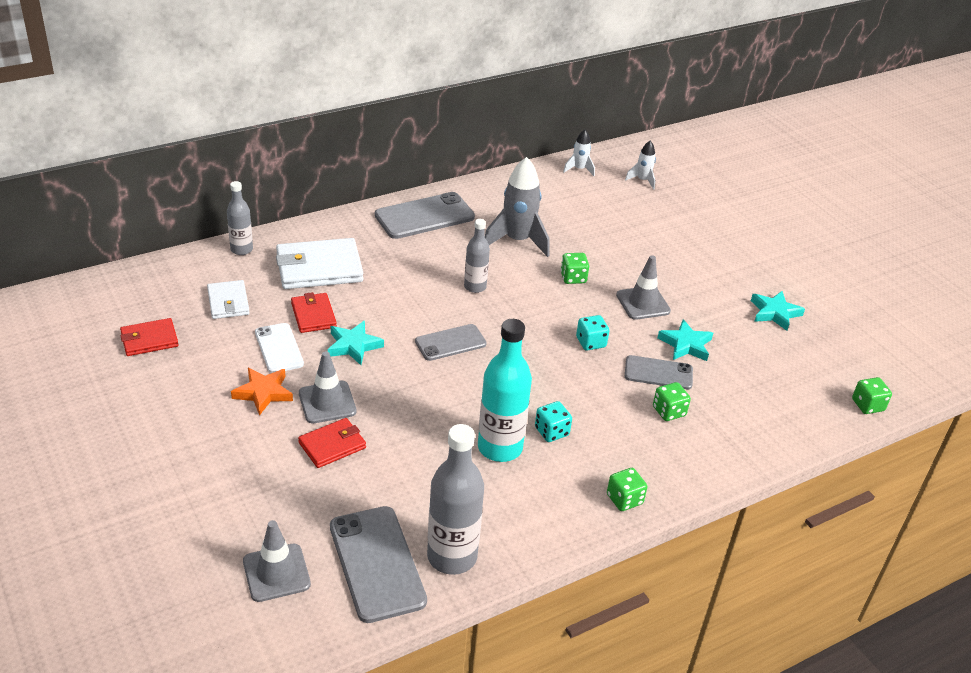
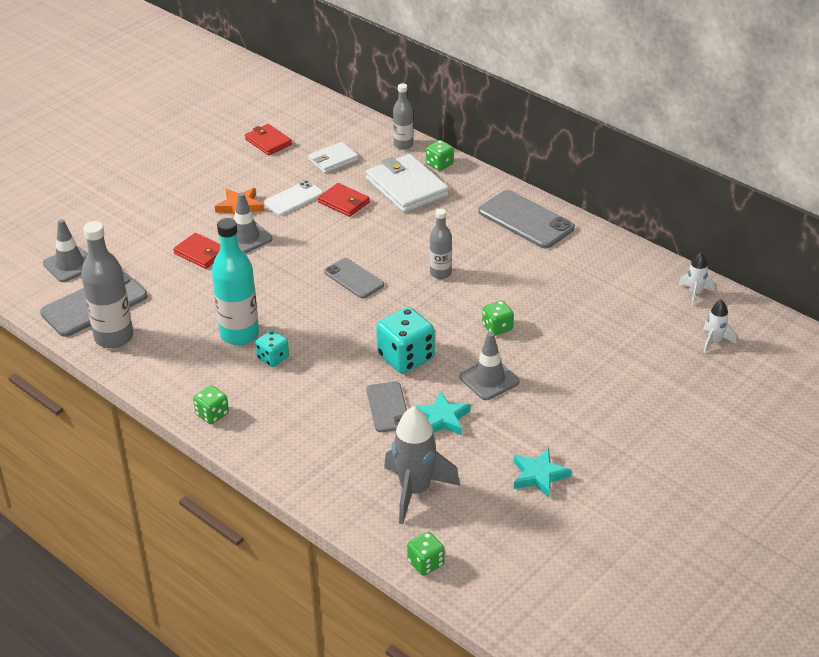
camera: 75 degrees right, 0 degrees up
red wallet [291,292,337,333] -> red wallet turned 75 degrees clockwise [318,183,370,217]
turquoise star [328,321,384,365] -> none
grey rocket [485,157,549,257] -> grey rocket moved to [384,406,460,524]
turquoise dice [576,315,609,350] -> turquoise dice [376,307,435,373], size x1.78
green dice [653,382,691,421] -> green dice moved to [426,140,454,171]

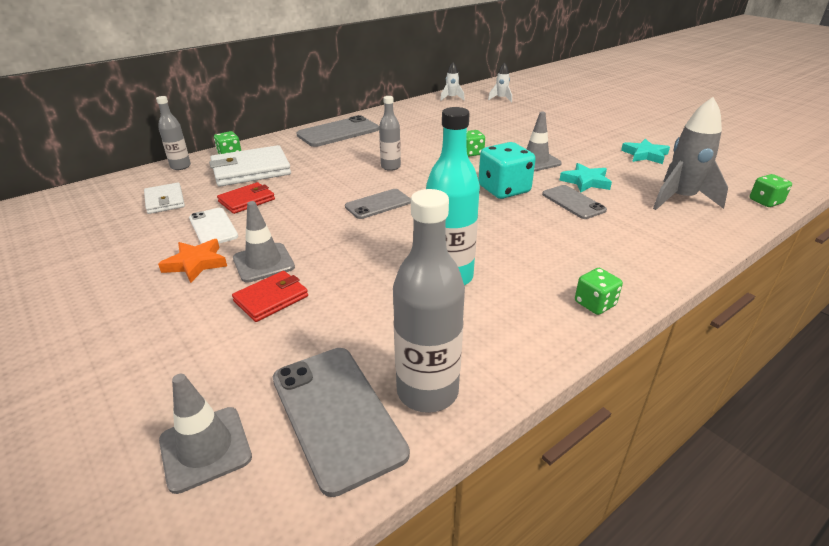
camera: 80 degrees left, 5 degrees down
red wallet [245,124,292,155] -> none
turquoise dice [255,330,289,367] -> none
grey phone [366,382,407,432] -> grey phone turned 60 degrees clockwise [542,185,607,219]

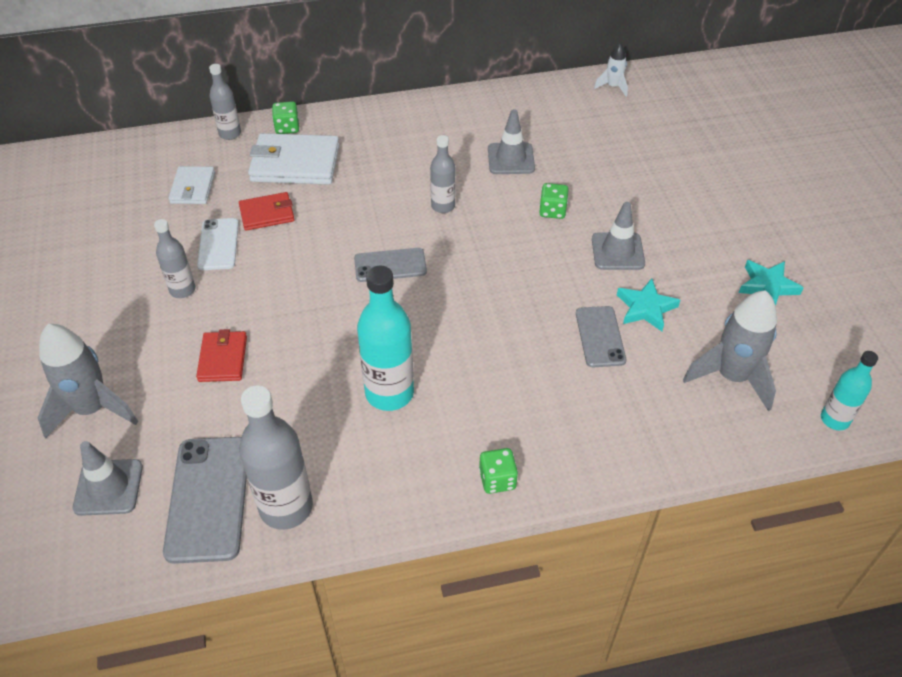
camera: 25 degrees right, 15 degrees up
orange star [158,239,227,283] -> grey bottle [154,219,195,298]
red wallet [232,271,308,322] -> red wallet turned 75 degrees counterclockwise [196,329,247,382]
grey traffic cone [233,201,295,283] -> grey traffic cone moved to [488,109,535,174]
grey phone [296,115,379,147] -> none
turquoise dice [478,142,536,199] -> none
white rocket [488,62,512,103] -> none
green dice [750,174,792,207] -> turquoise bottle [821,351,878,430]
none -> grey rocket [38,324,138,439]

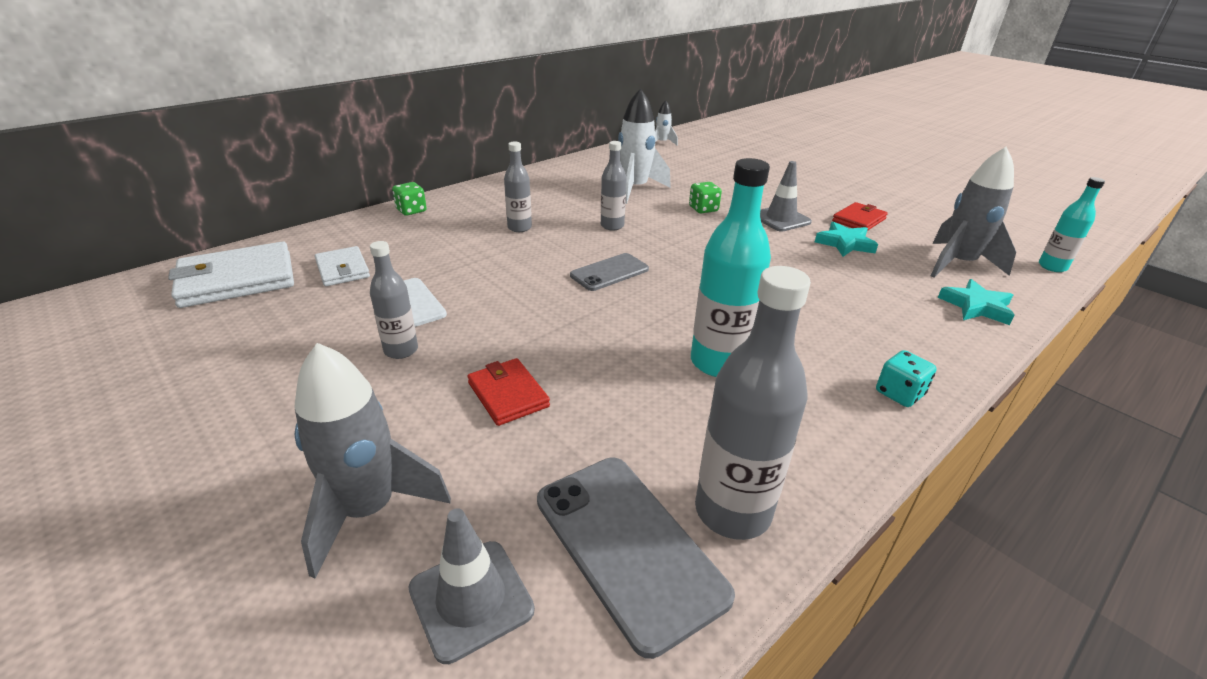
camera: 30 degrees left, 15 degrees down
grey bottle [209,64,241,140] -> grey bottle moved to [504,142,532,232]
red wallet [239,192,295,231] -> red wallet moved to [832,202,888,231]
white wallet [248,133,339,185] -> white wallet moved to [168,241,294,308]
green dice [479,448,518,494] -> turquoise dice [876,350,937,407]
grey traffic cone [488,109,535,174] -> white rocket [618,88,671,204]
grey phone [576,306,626,367] -> none
turquoise star [739,260,803,306] -> turquoise star moved to [938,279,1015,325]

